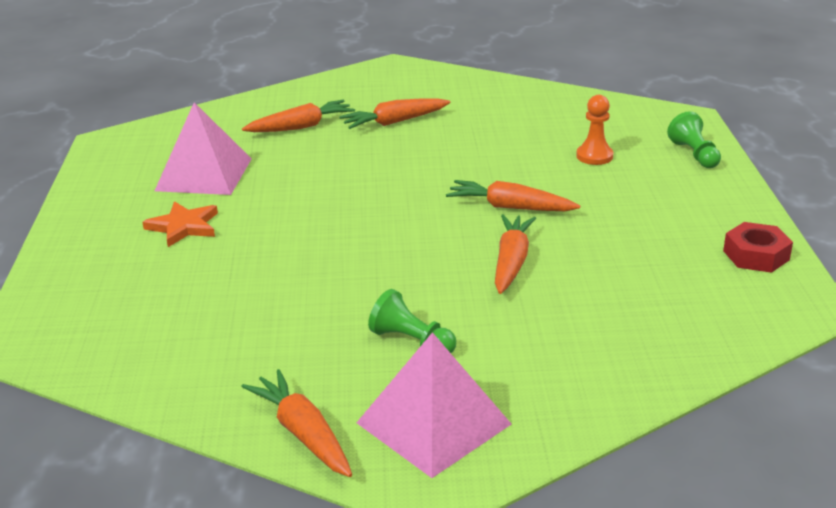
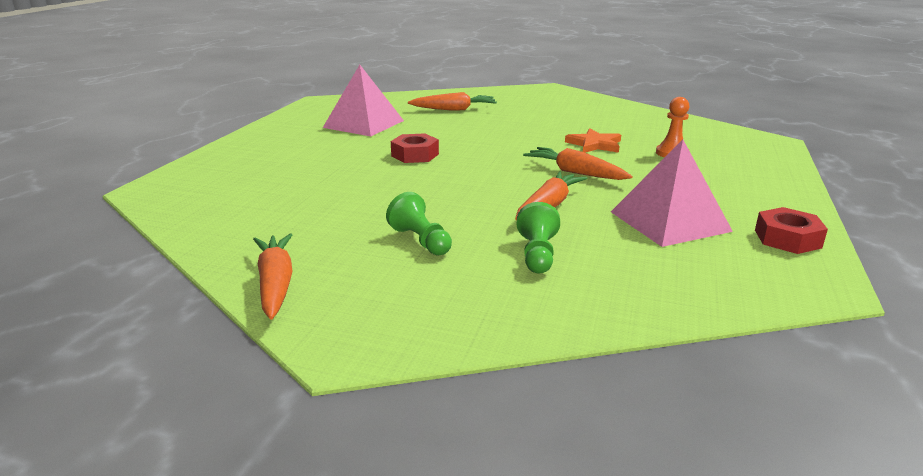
camera: 20 degrees right, 5 degrees down
orange star [143,201,218,247] -> orange star moved to [565,128,621,153]
orange carrot [339,99,451,129] -> none
pink pyramid [357,332,511,478] -> pink pyramid moved to [611,140,733,247]
green pawn [667,111,721,168] -> green pawn moved to [517,202,560,274]
none -> red nut [391,133,439,163]

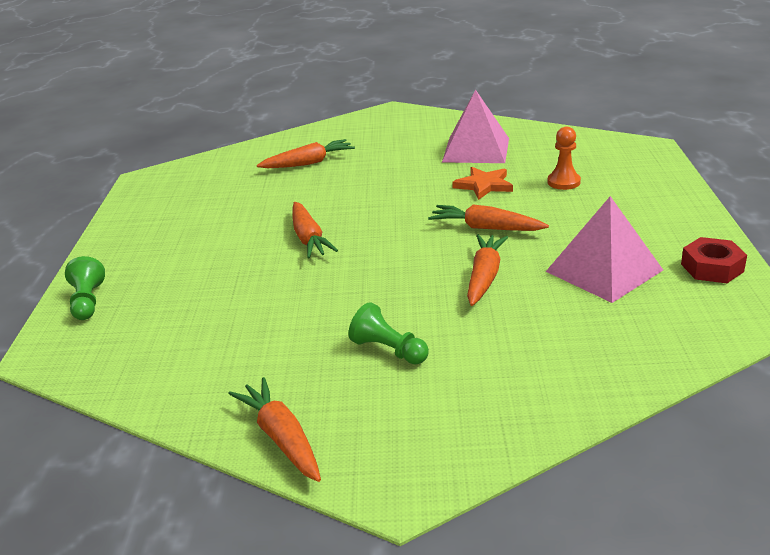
camera: 15 degrees left, 5 degrees up
pink pyramid [323,65,404,136] -> pink pyramid moved to [442,89,509,163]
red nut [391,133,439,163] -> orange carrot [292,202,338,258]
green pawn [517,202,560,274] -> green pawn moved to [65,256,105,320]

